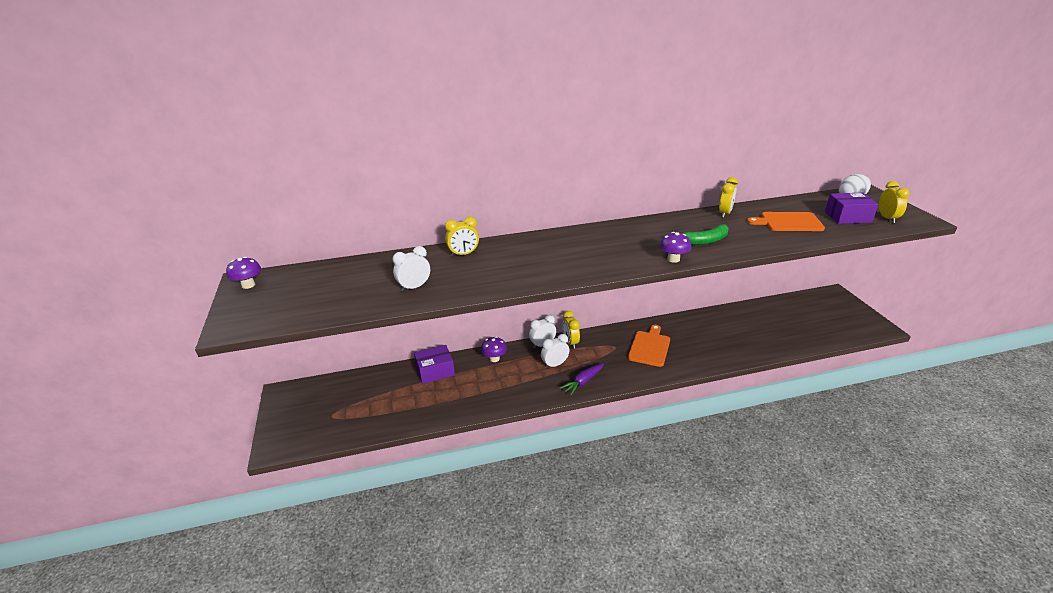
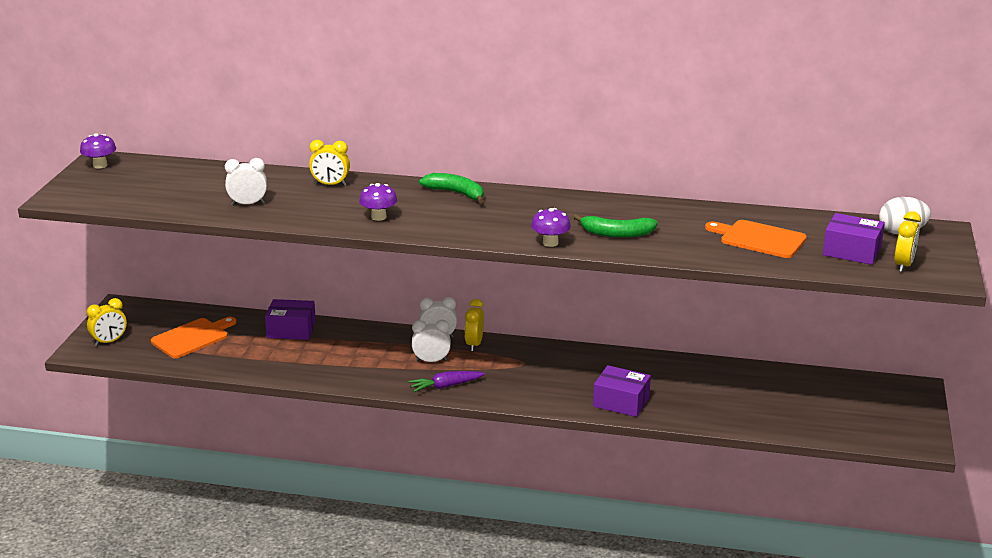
camera: 25 degrees right, 5 degrees down
purple mushroom [481,336,507,362] -> purple mushroom moved to [359,183,397,221]
orange cutting board [628,325,670,367] -> orange cutting board moved to [151,317,236,358]
yellow clock [719,177,738,218] -> yellow clock moved to [87,298,127,346]
none -> green banana [419,173,484,203]
none -> purple box [593,365,651,417]

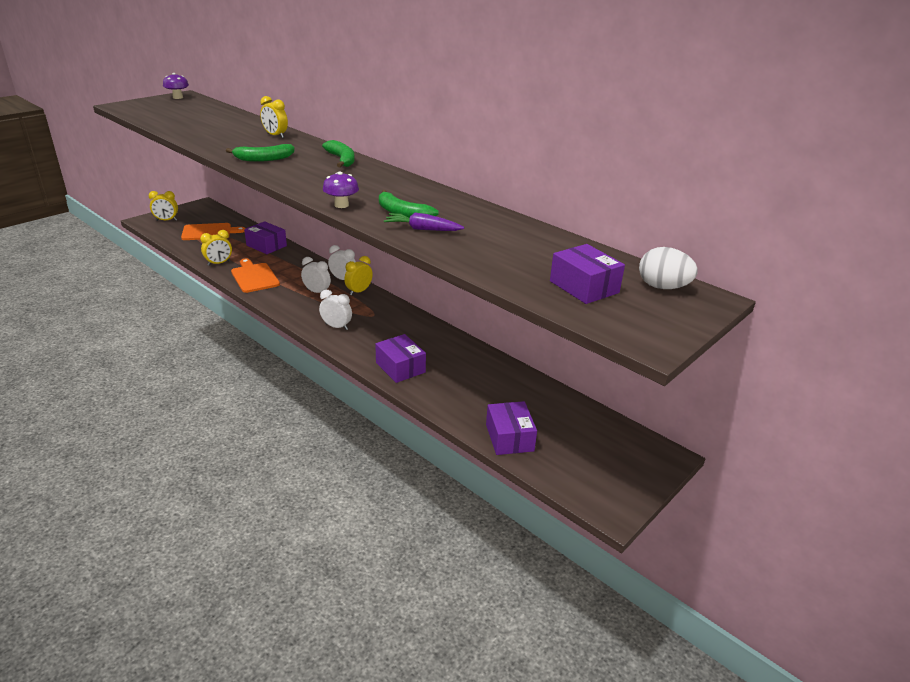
camera: 30 degrees right, 5 degrees up
white clock [225,158,267,205] -> white clock moved to [319,290,352,330]
purple mushroom [359,183,397,221] -> green banana [226,144,295,162]
purple carrot [408,371,485,392] -> purple carrot moved to [384,213,464,231]
orange cutting board [705,220,807,258] -> orange cutting board moved to [231,258,280,293]
yellow clock [895,211,921,272] -> yellow clock moved to [200,230,232,266]
none -> purple box [486,401,537,455]

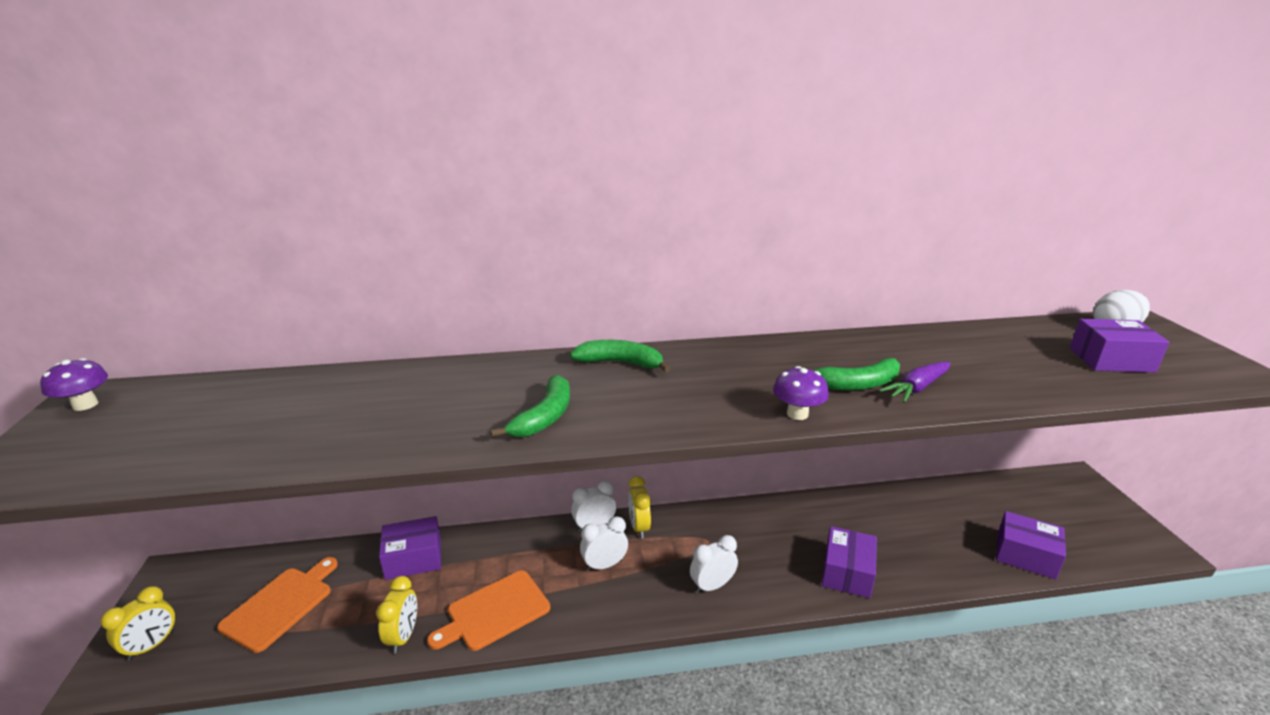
camera: 50 degrees left, 5 degrees down
orange cutting board [231,258,280,293] -> orange cutting board turned 45 degrees counterclockwise [427,570,550,651]
yellow clock [260,96,288,138] -> none
purple box [375,334,426,383] -> purple box turned 75 degrees counterclockwise [822,526,877,598]

